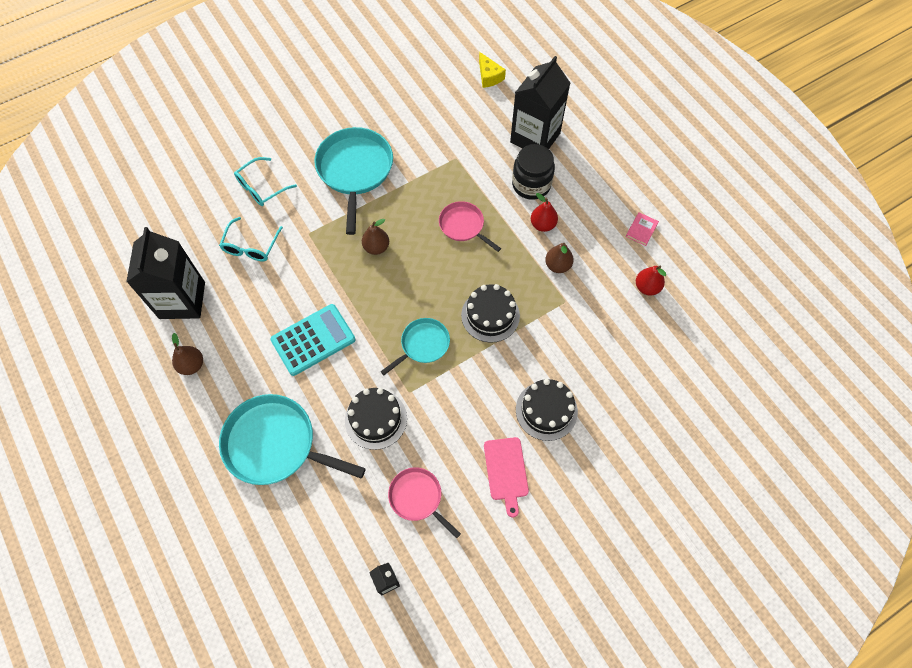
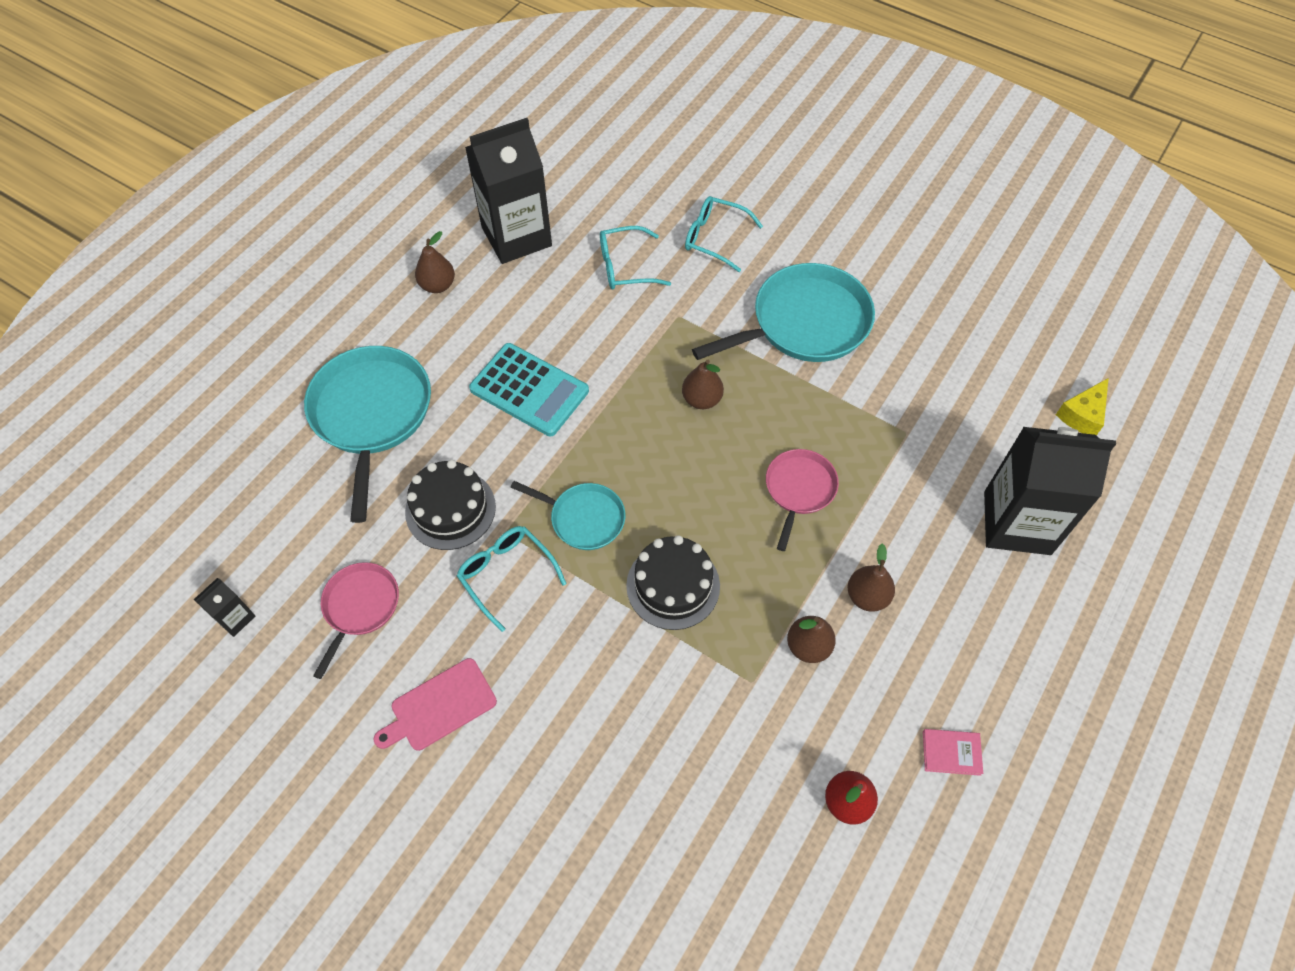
camera: 65 degrees right, 5 degrees down
black jar [512,144,555,200] -> none
black cake [516,379,578,441] -> none
red pear [531,193,558,232] -> brown pear [848,544,895,612]
none -> turquoise glasses [457,526,567,632]

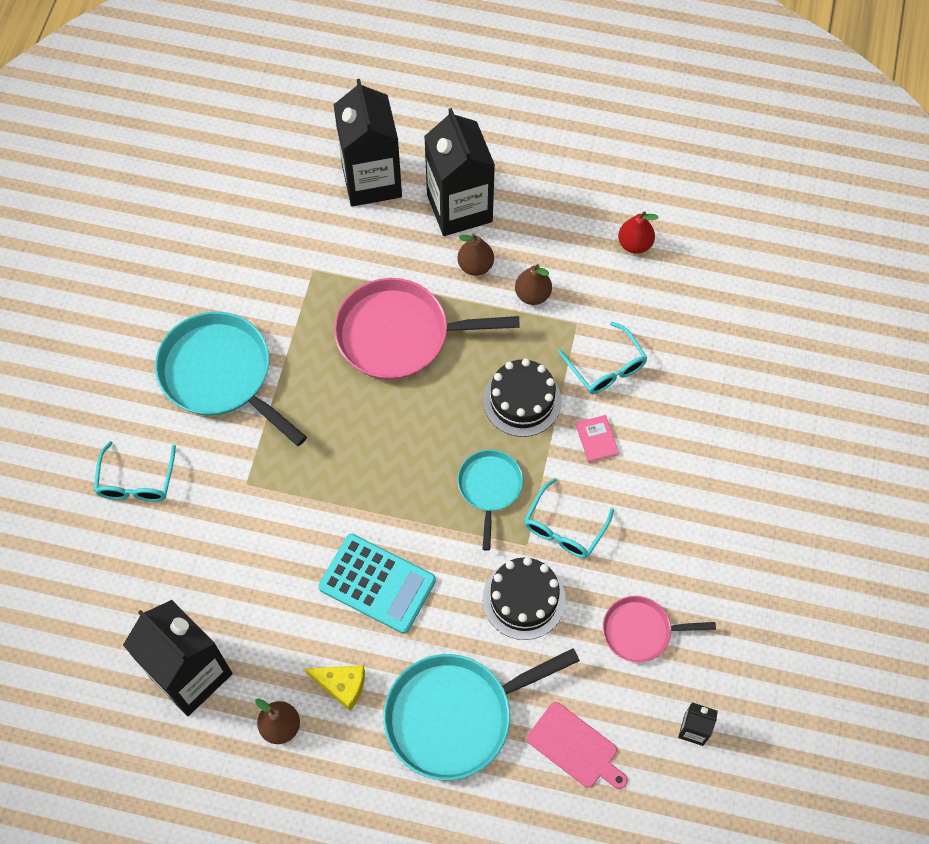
camera: 110 degrees left, 5 degrees up
pink cutting board [373,658,497,751] -> pink cutting board moved to [527,702,628,789]
turquoise calculator [469,343,589,436] -> turquoise calculator turned 105 degrees clockwise [318,534,436,634]
turquoise glasses [600,226,671,290] -> turquoise glasses moved to [558,322,647,394]
brown pear [682,360,724,409] -> none
pink pan [766,449,839,551] -> pink pan [334,278,520,380], size x1.79
pink book [923,729,983,776] -> pink book moved to [576,415,619,463]
yellow cheese [1056,378,1109,436] -> yellow cheese moved to [304,665,365,711]
none -> black carton [424,108,495,236]

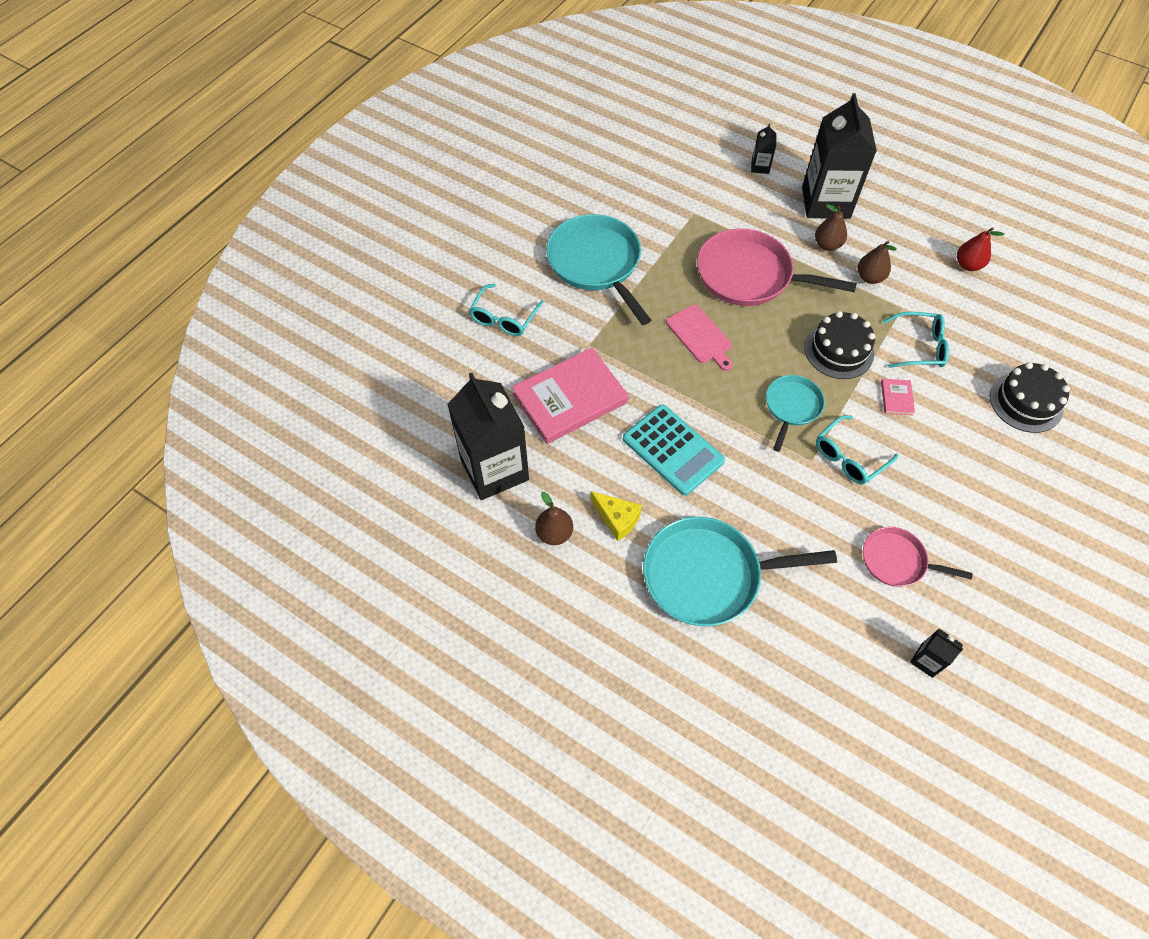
camera: 20 degrees right, 5 degrees down
black carton [333,79,402,207] -> black carton [751,123,777,174], size x0.42
black cake [482,557,566,640] -> black cake moved to [990,362,1070,433]
pink cutting board [527,702,628,789] -> pink cutting board moved to [666,305,733,371]
turquoise glasses [558,322,647,394] -> turquoise glasses turned 75 degrees counterclockwise [883,312,949,368]
none -> pink book [512,348,629,444]

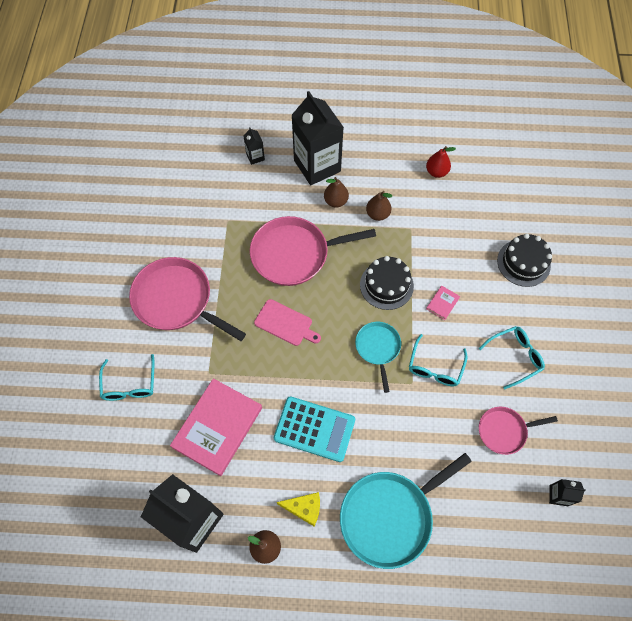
camera: 30 degrees left, 5 degrees up
turquoise pan [546,214,651,325] -> pink pan [129,257,246,341]
pink book [881,379,915,415] -> pink book turned 60 degrees clockwise [426,286,460,320]
turquoise glasses [883,312,949,368] -> turquoise glasses moved to [479,326,545,389]

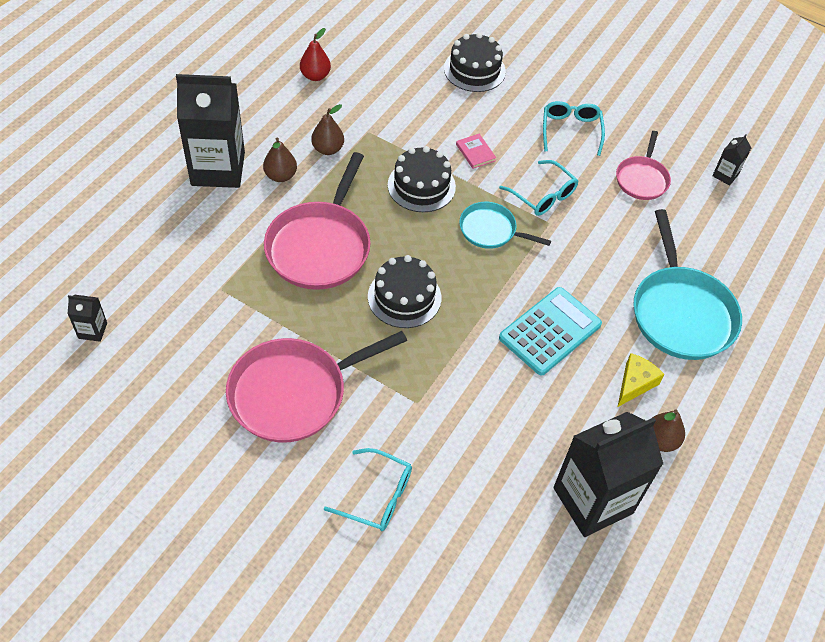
camera: 65 degrees left, 10 degrees down
pink book [170,378,262,476] -> none
black carton [243,127,265,165] -> black carton moved to [68,295,107,342]
pink cutting board [254,299,321,346] -> black cake [368,255,441,328]

